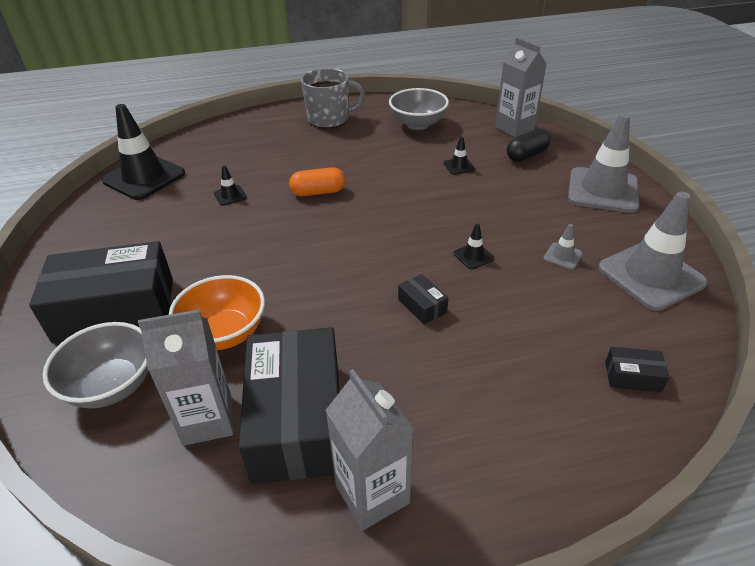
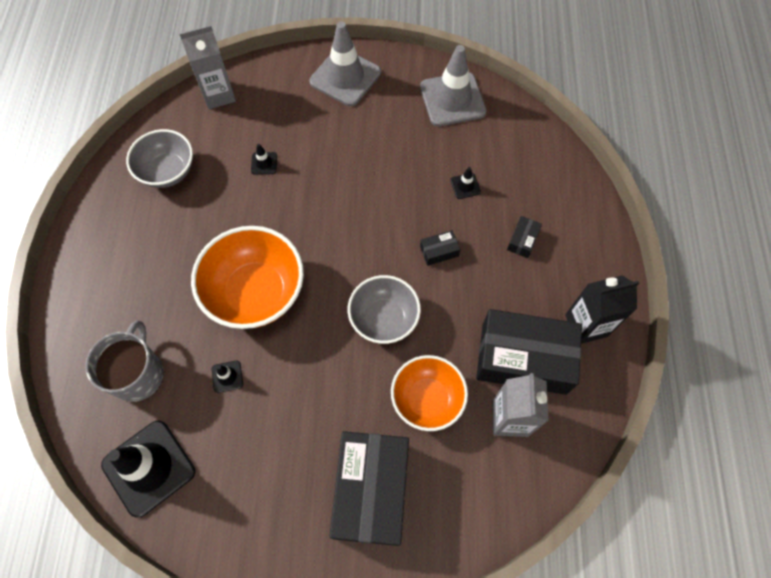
camera: 75 degrees left, 25 degrees up
grey bowl [43,322,149,409] -> grey bowl moved to [348,275,421,344]
orange capsule [289,167,345,196] -> orange bowl [191,226,304,329]
grey mug [301,68,365,129] -> grey mug moved to [85,320,164,402]
grey carton [325,369,413,531] -> black carton [565,275,639,344]
black traffic cone [453,224,494,269] -> black traffic cone moved to [451,167,481,199]
black capsule [507,129,551,162] -> none
grey traffic cone [543,224,583,270] -> none
black box [605,347,670,392] -> black box moved to [507,216,542,258]

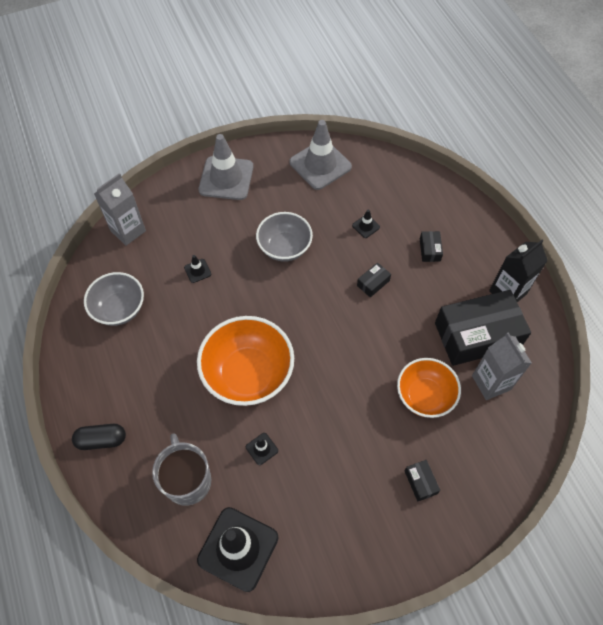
camera: 25 degrees left, 5 degrees down
black box [329,431,409,546] -> black box [405,460,440,501], size x0.40
grey bowl [348,275,421,344] -> grey bowl moved to [256,212,313,262]
none -> black capsule [72,424,126,450]

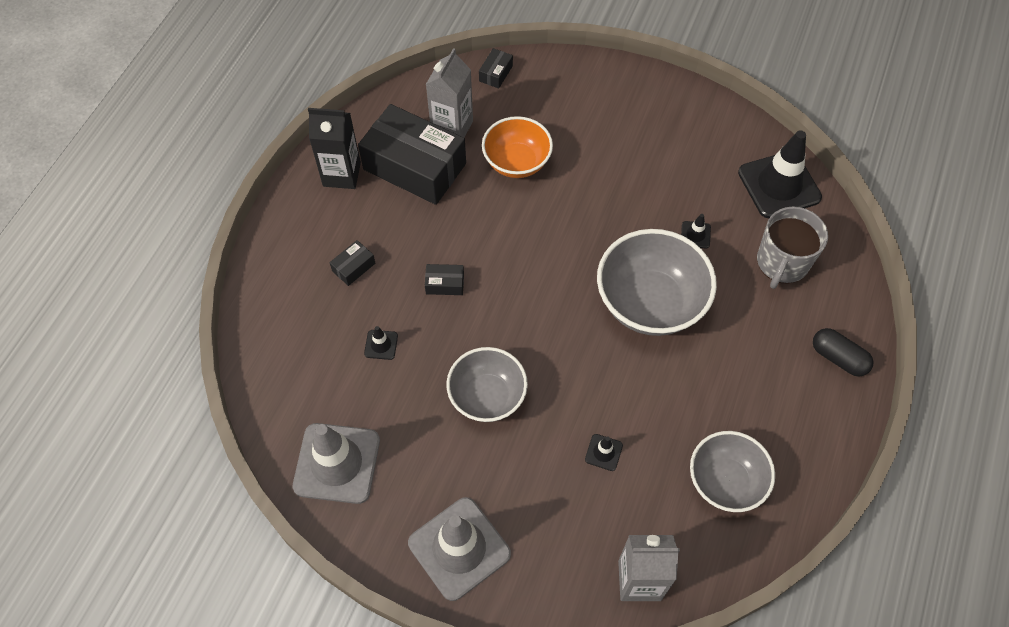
camera: 135 degrees left, 0 degrees up
orange bowl [197,316,294,406] -> grey bowl [597,229,717,336]
black box [405,460,440,501] -> black box moved to [479,48,513,89]

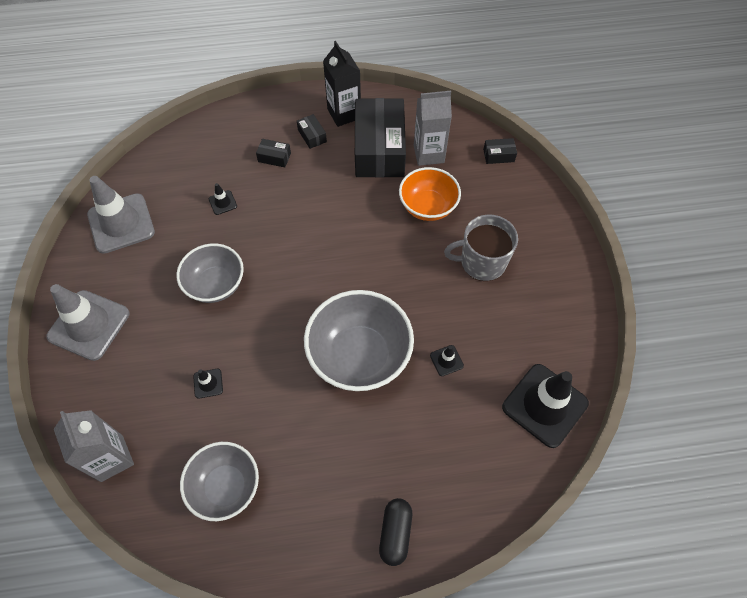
camera: 60 degrees right, 0 degrees up
black box [425,264,464,295] -> black box moved to [297,114,327,149]
grey mug [757,206,828,289] -> grey mug moved to [444,214,518,281]

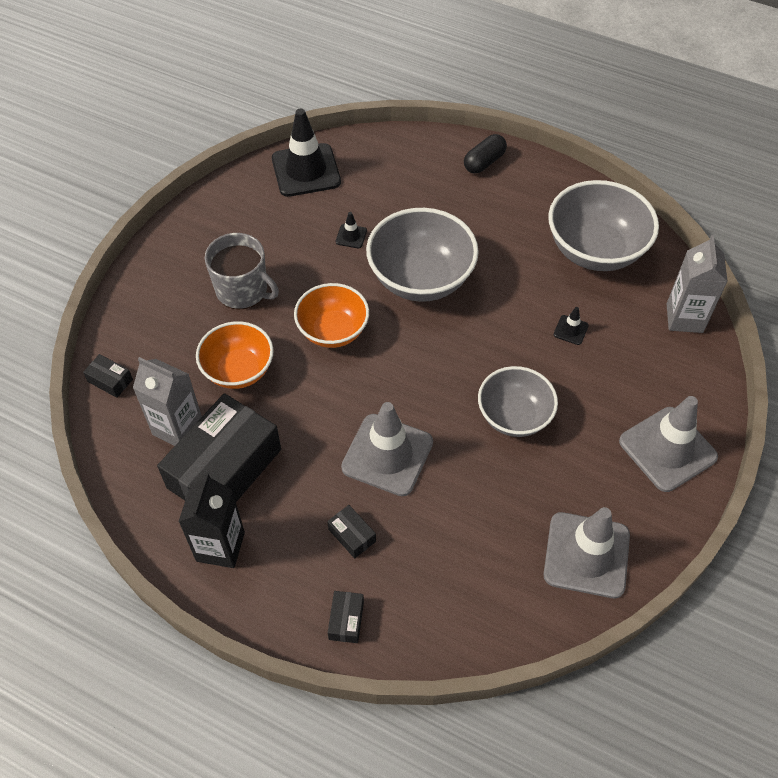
camera: 145 degrees left, 5 degrees down
grey bowl [180,442,259,521] -> grey bowl [548,180,659,271], size x1.52
black traffic cone [209,183,237,215] -> none
black box [297,114,327,149] -> black box moved to [328,591,364,643]
none -> orange bowl [294,283,369,348]
none -> grey traffic cone [341,402,433,496]

